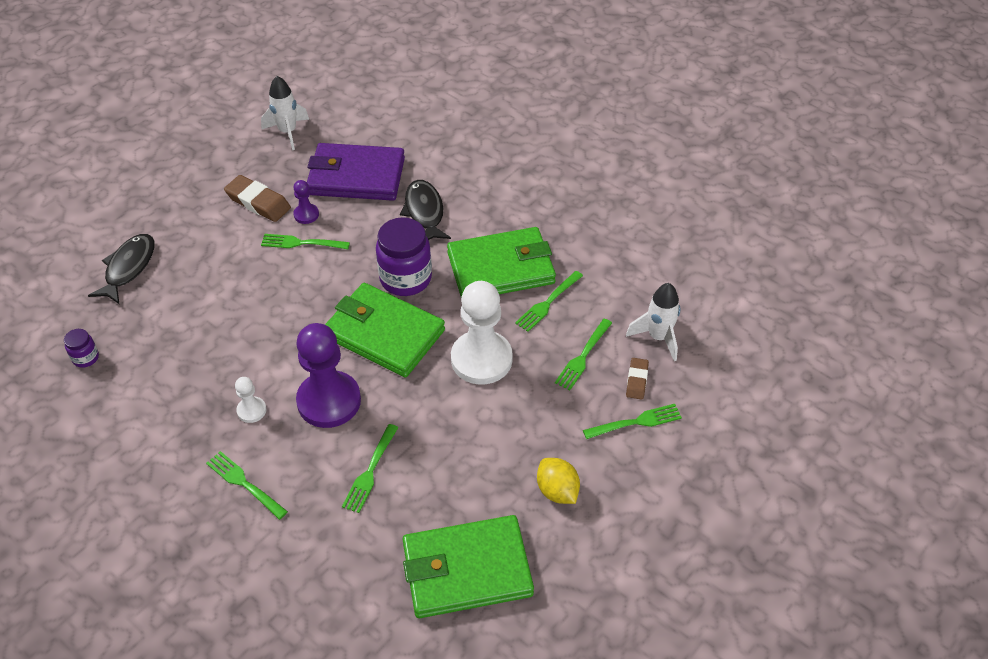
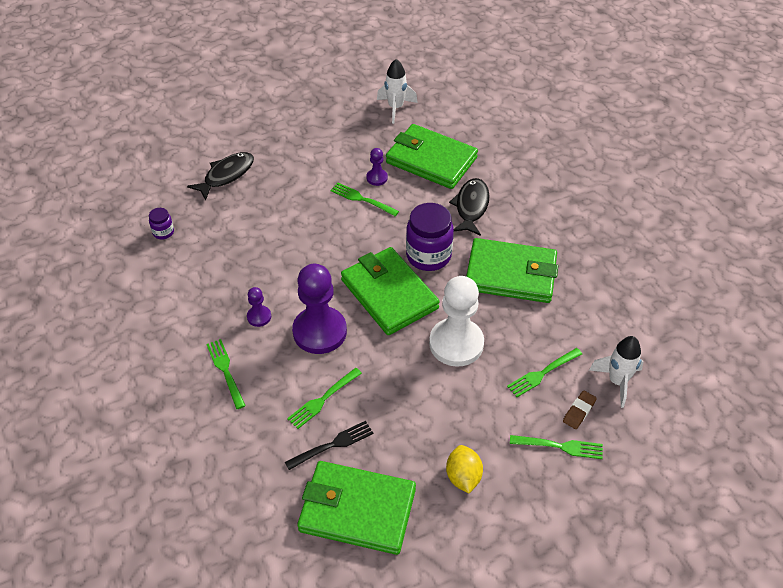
camera: 25 degrees right, 0 degrees up
brown eraser [224,175,291,222] -> none
white pawn [235,377,266,423] -> purple pawn [247,287,271,327]
purple wallet [307,143,405,201] -> green wallet [386,124,478,189]
green fork [515,271,583,332] -> none
none -> black fork [285,421,373,470]

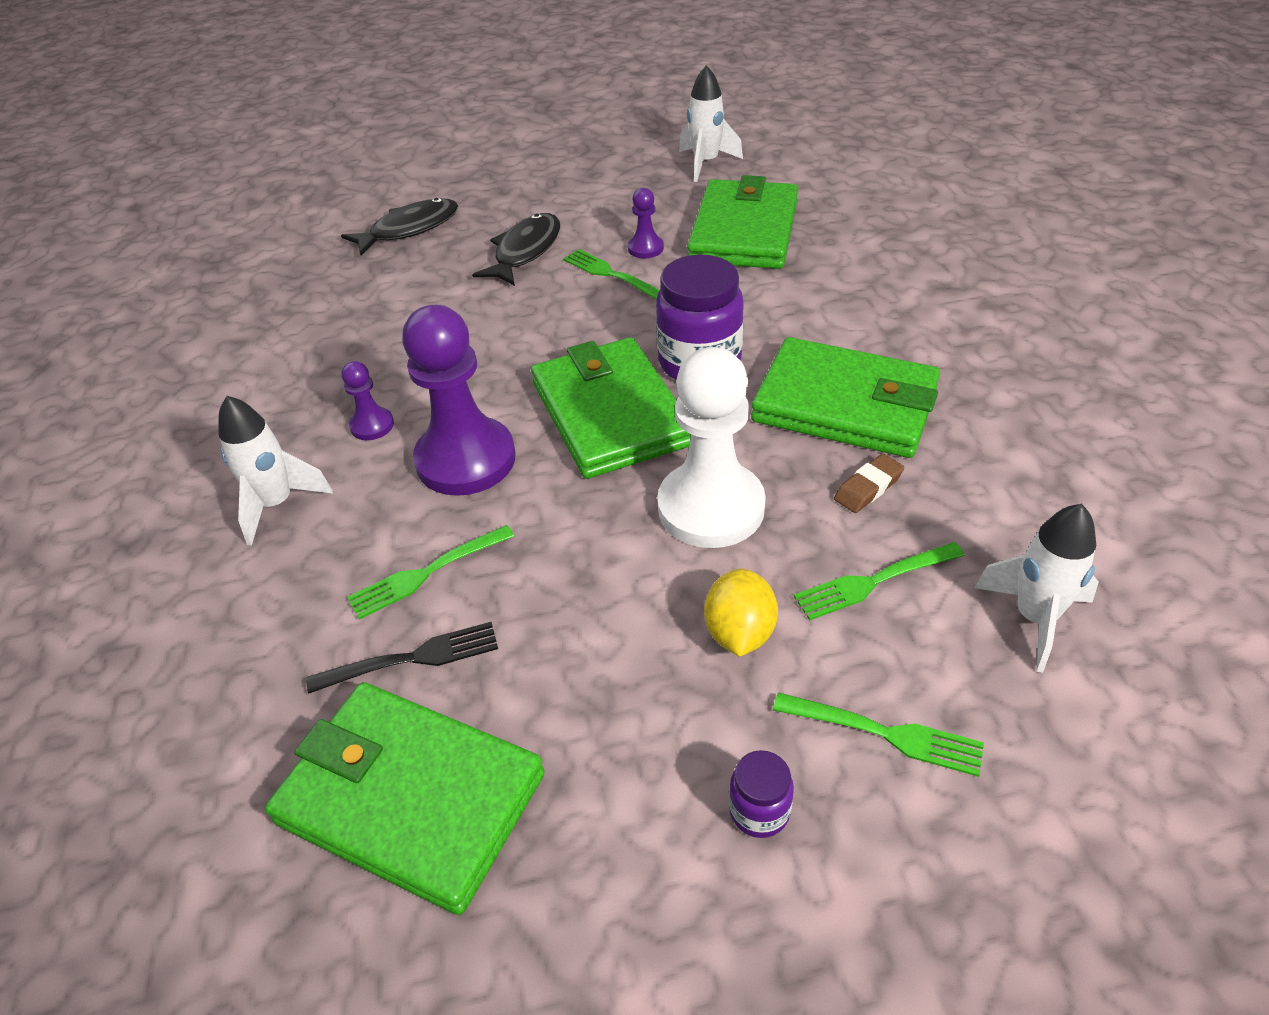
camera: 15 degrees right, 5 degrees down
purple jar [149,208,174,240] -> purple jar moved to [729,750,794,838]
green fork [206,339,246,409] -> white rocket [218,396,333,546]
green wallet [386,124,478,189] -> green wallet turned 60 degrees clockwise [687,175,798,269]
yellow lemon [446,445,483,493] -> yellow lemon moved to [704,569,778,657]
black fish [449,178,490,236] -> black fish moved to [472,213,560,286]
brown eraser [563,390,597,429] -> brown eraser moved to [834,454,904,513]

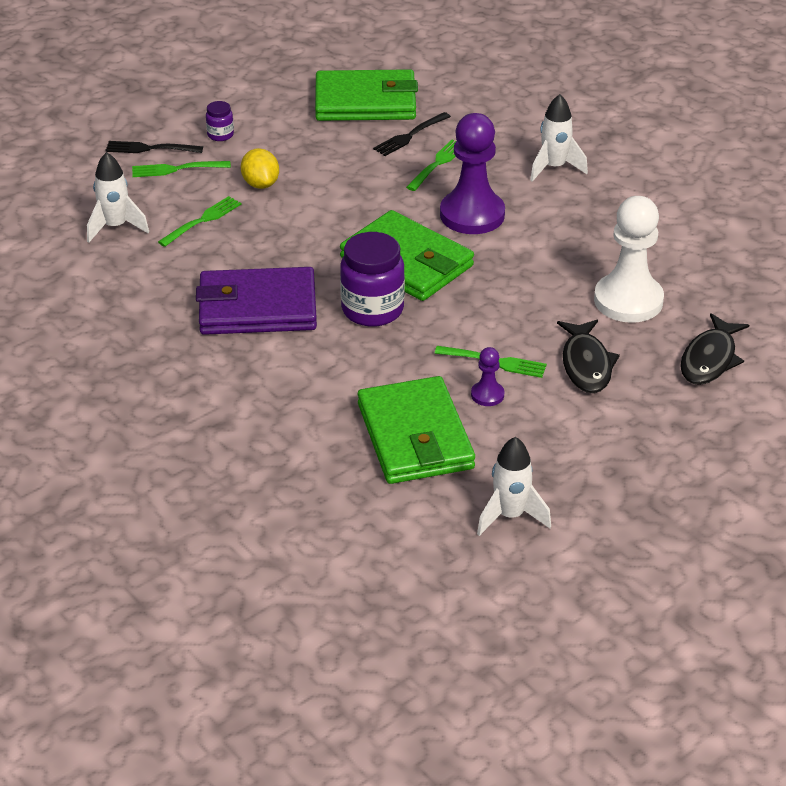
camera: 150 degrees right, 5 degrees down
purple pawn [342,361,394,440] -> none
white pawn [657,347,766,548] -> white pawn moved to [594,196,664,323]
green wallet [751,337,940,458] -> purple wallet [196,267,317,335]
brown eraser [834,454,904,513] -> none
none -> black fork [105,141,203,153]

